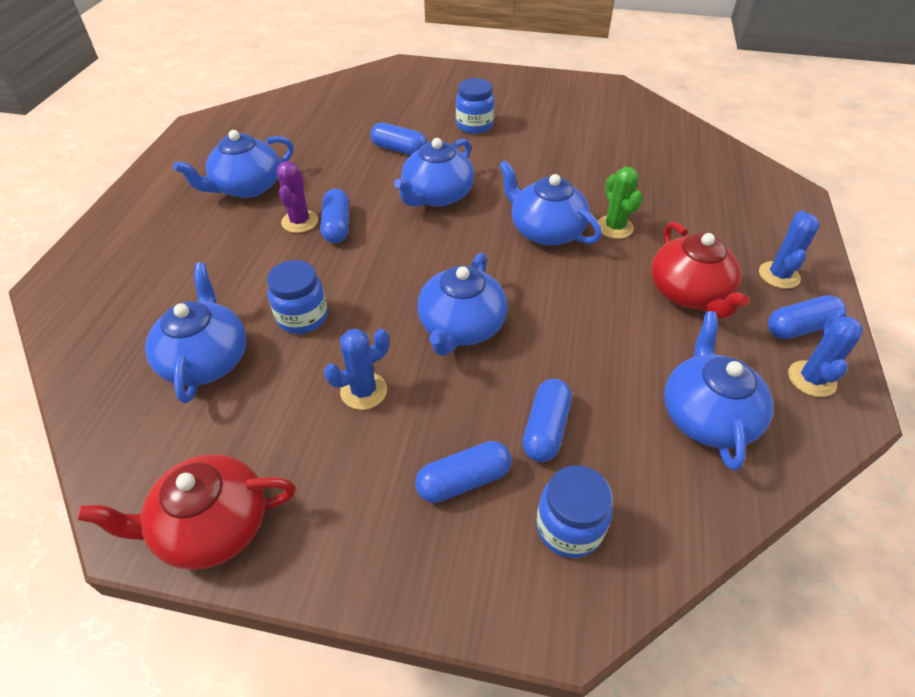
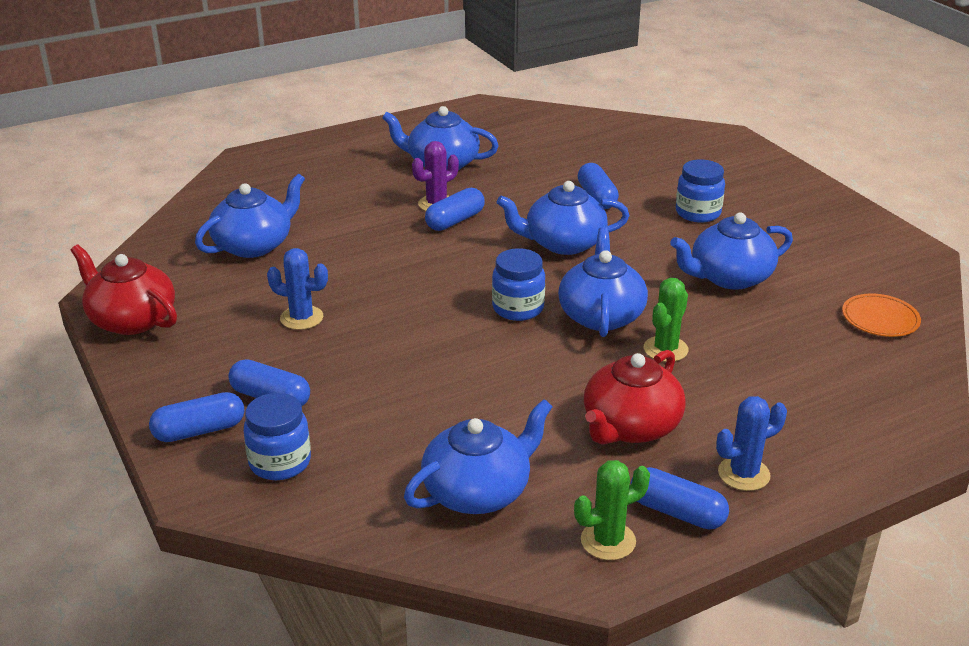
camera: 50 degrees right, 15 degrees down
blue jar [267,260,328,334] -> blue jar moved to [492,248,545,321]
blue teapot [417,253,508,356] -> blue teapot moved to [670,213,793,290]
blue capsule [522,379,572,462] -> blue capsule moved to [149,392,245,442]
blue cactus [788,309,863,397] -> green cactus [574,460,650,560]
none -> orange plate [842,293,921,337]

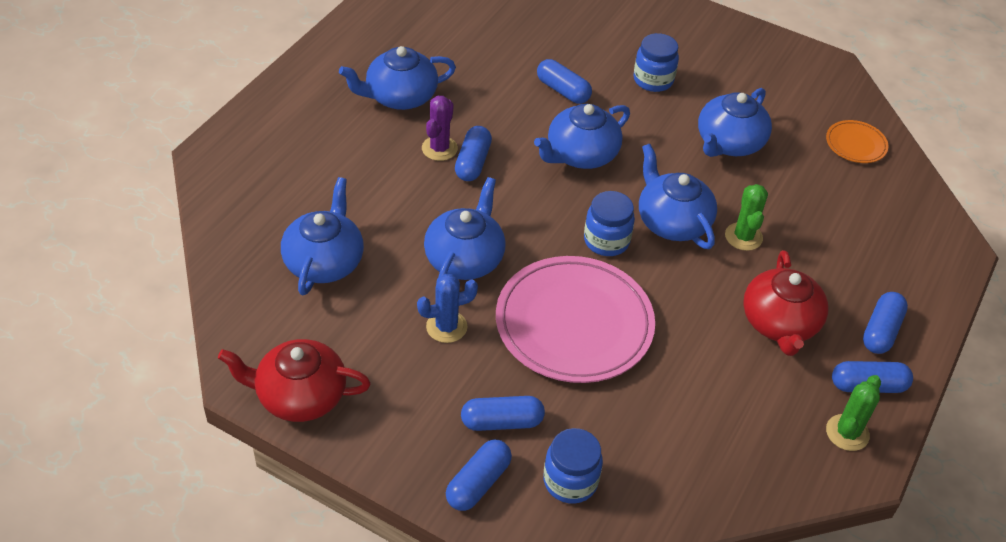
camera: 35 degrees left, 15 degrees up
blue teapot [404,399,553,514] -> blue teapot moved to [424,177,506,280]
blue cactus [716,396,787,491] -> blue capsule [863,292,908,354]
none -> pink plate [496,256,655,383]

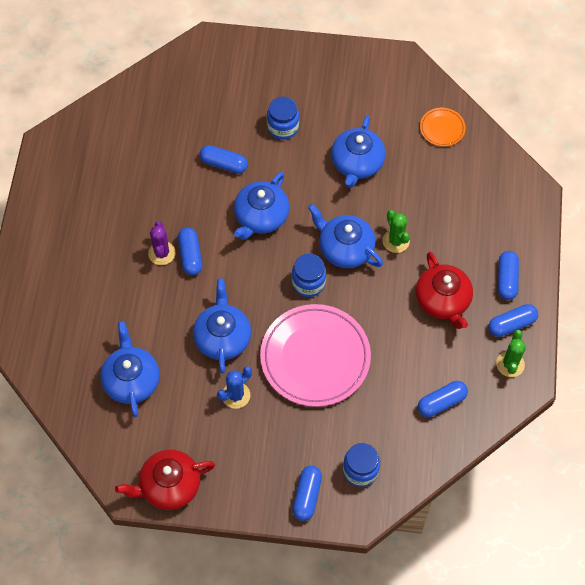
camera: 20 degrees left, 15 degrees up
blue teapot [339,46,456,110] -> none
blue capsule [461,396,545,431] -> blue capsule moved to [418,381,468,417]

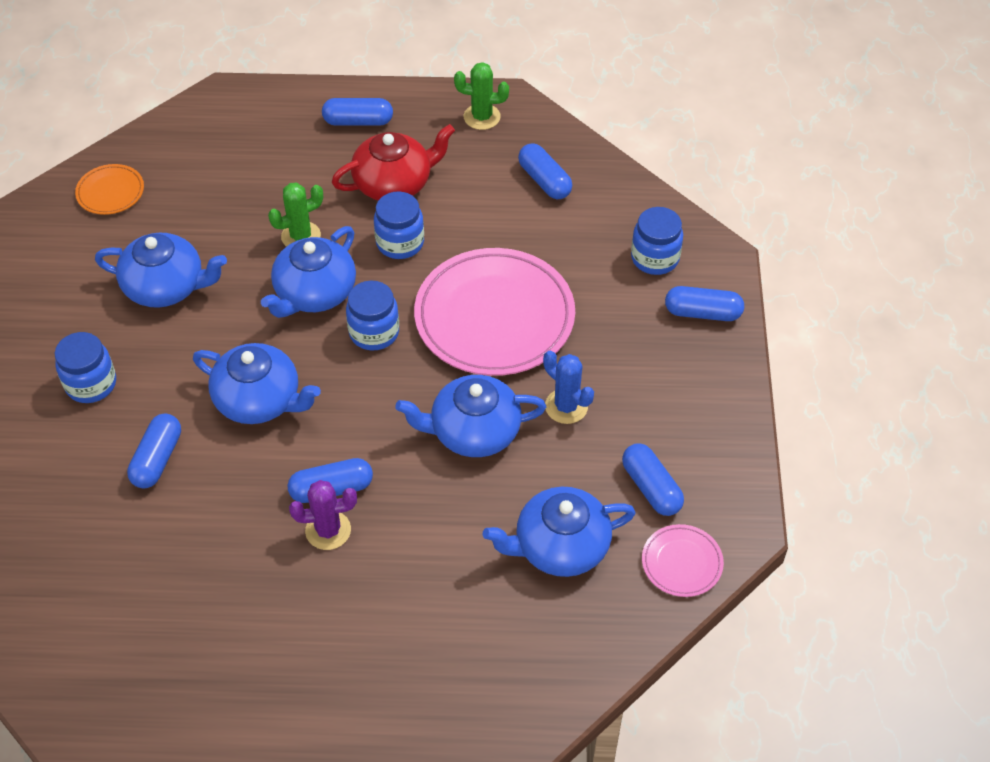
camera: 95 degrees left, 10 degrees down
red teapot [115,450,215,510] -> none
blue capsule [488,304,538,337] -> blue capsule moved to [622,443,684,516]
none -> blue jar [374,191,424,259]
none -> pink plate [642,524,724,597]

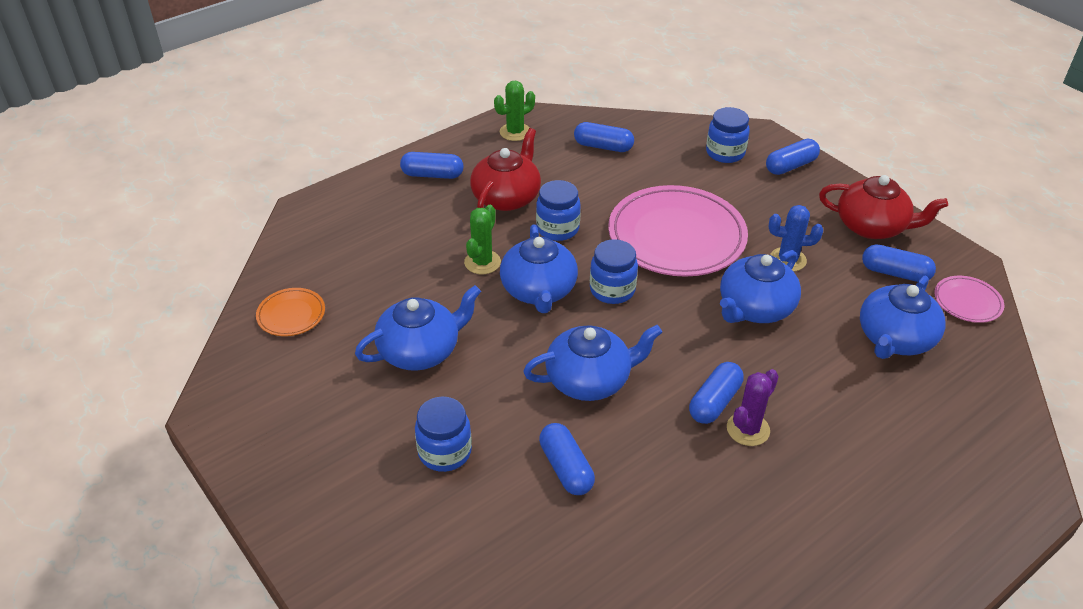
camera: 40 degrees left, 10 degrees down
blue capsule [322,98,393,126] -> blue capsule turned 45 degrees clockwise [400,152,463,179]
none -> red teapot [819,175,948,239]

